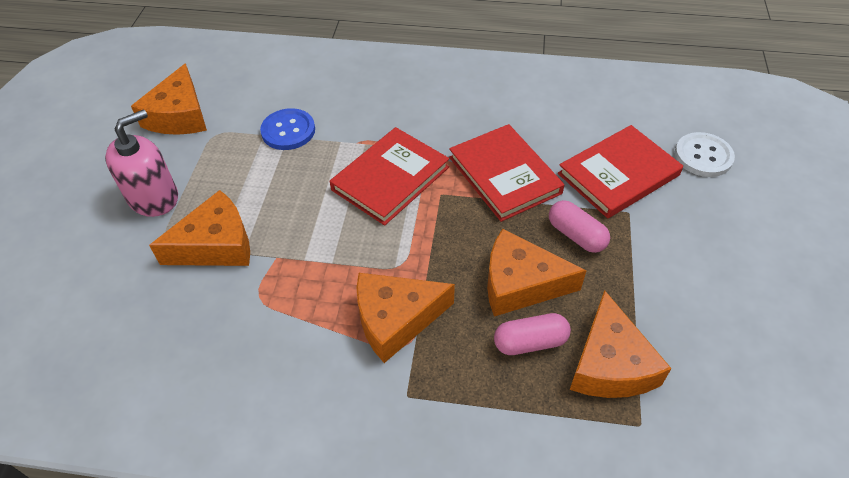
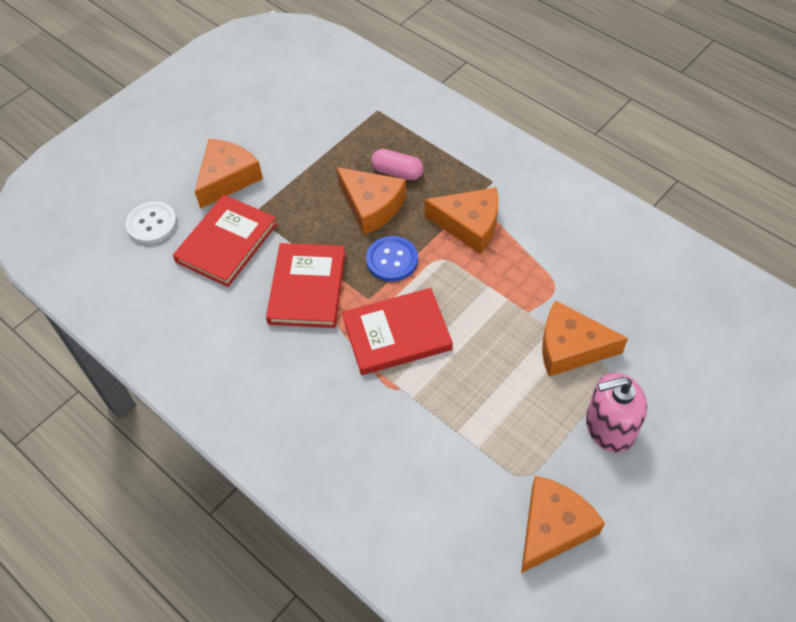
camera: 145 degrees left, 5 degrees up
blue button [260,108,315,150] -> blue button moved to [366,236,418,282]
pink capsule [549,200,610,253] -> none
red book [558,125,683,218] -> red book turned 60 degrees counterclockwise [173,195,277,287]
orange cheese [570,290,672,398] -> orange cheese moved to [195,139,263,209]

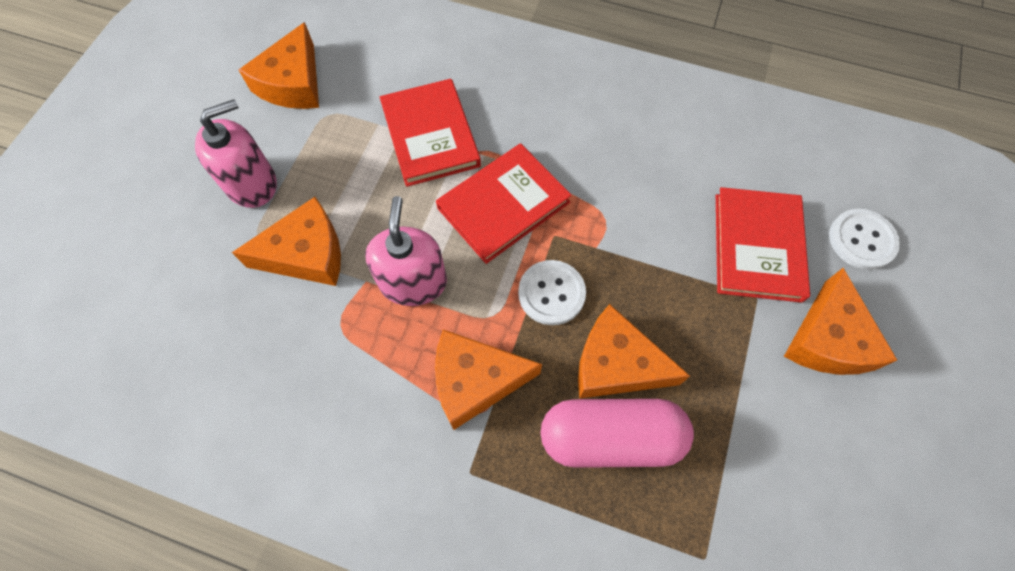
camera: 155 degrees right, 10 degrees up
red book [266,243,346,328] -> red book moved to [380,79,481,187]
blue button [366,236,418,282] -> white button [518,260,586,325]
pink capsule [371,149,423,181] -> pink capsule [540,399,694,468], size x1.76
none -> pink soap dispenser [365,196,447,306]

